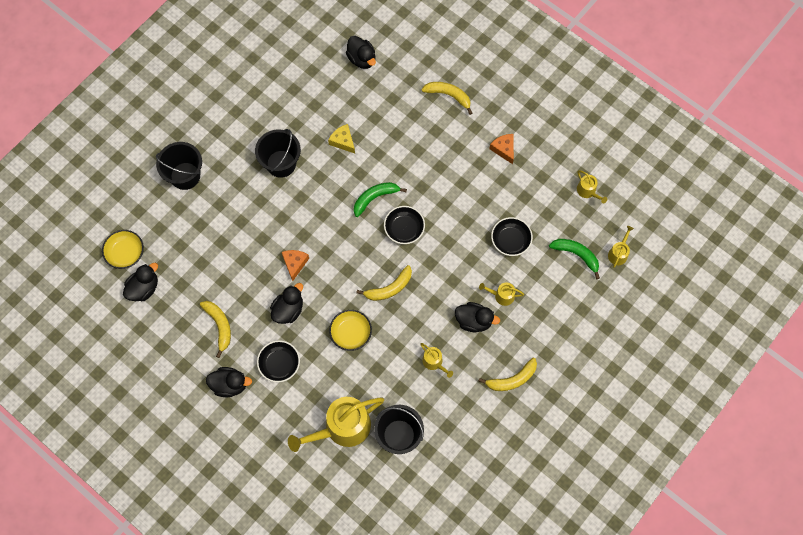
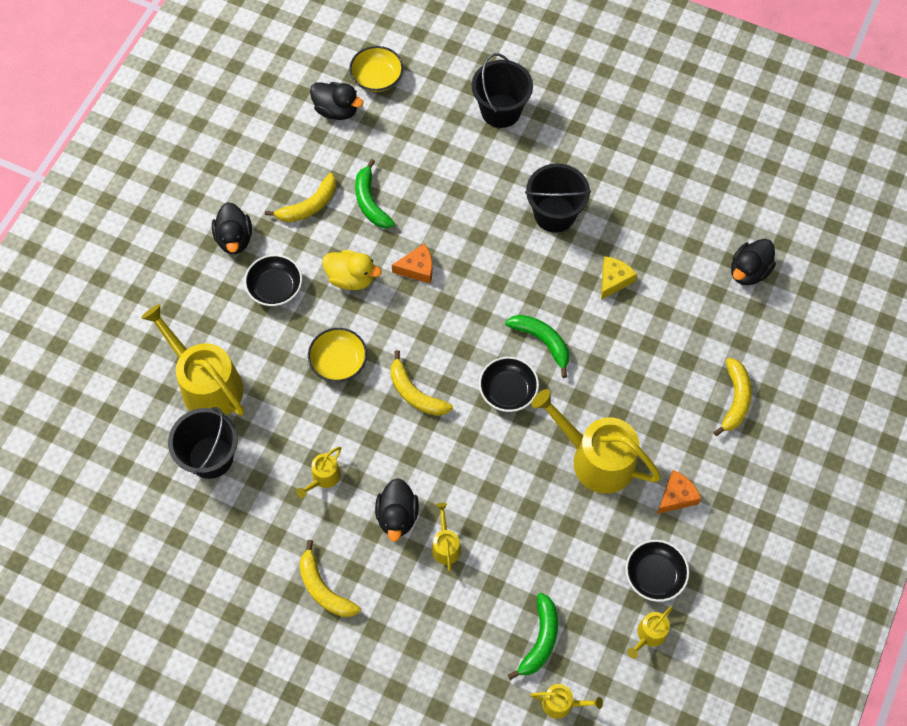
camera: 75 degrees right, 5 degrees down
black duck [270,283,303,324] -> yellow duck [322,250,382,290]
black bowl [491,217,533,256] -> black bowl moved to [625,540,689,602]
none -> green banana [355,159,395,228]
none -> yellow watering can [531,389,661,494]

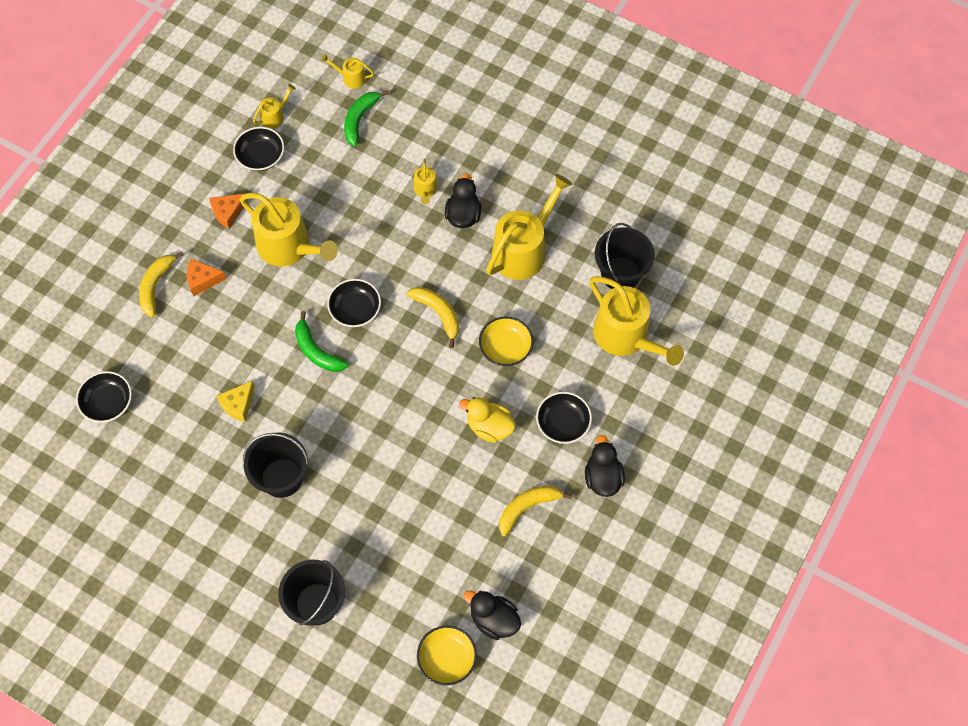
camera: 175 degrees left, 0 degrees up
yellow watering can [297,447,341,498] -> yellow watering can [486,174,573,280], size x2.18
yellow banana [299,540,361,617] -> none
green banana [355,159,395,228] -> none
orange cheese [392,244,432,284] -> orange cheese moved to [187,259,227,296]
black duck [731,239,776,285] -> black bowl [76,371,132,423]

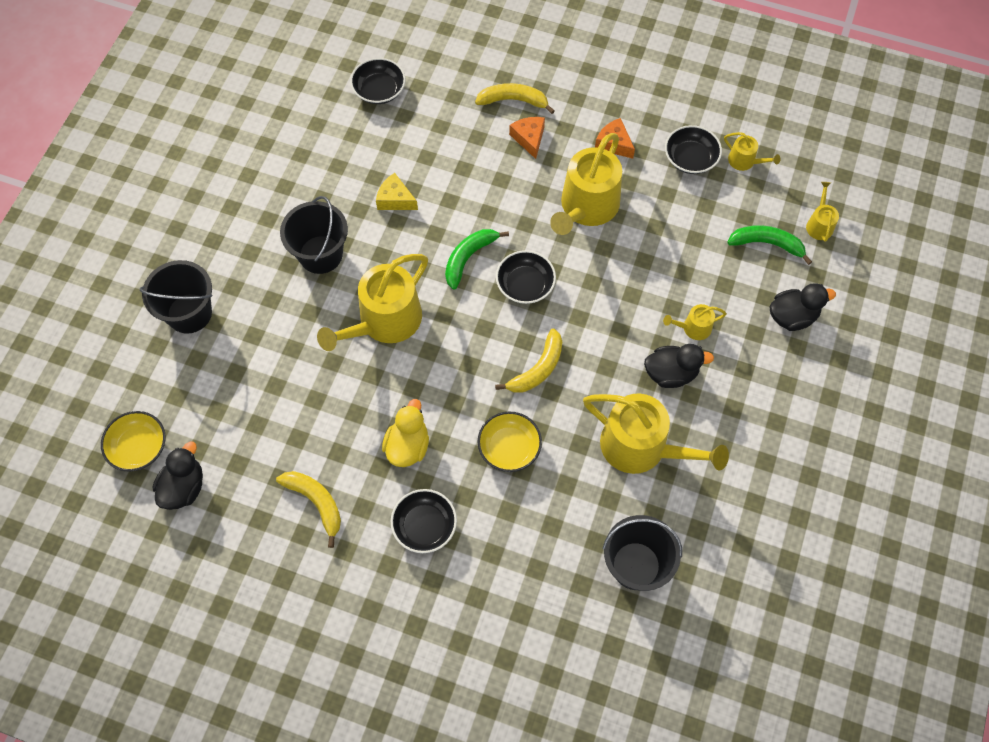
camera: 80 degrees right, 0 degrees up
black duck [585,435,625,497] -> black duck moved to [770,283,836,331]
yellow watering can [589,276,684,366] -> yellow watering can moved to [317,254,428,351]

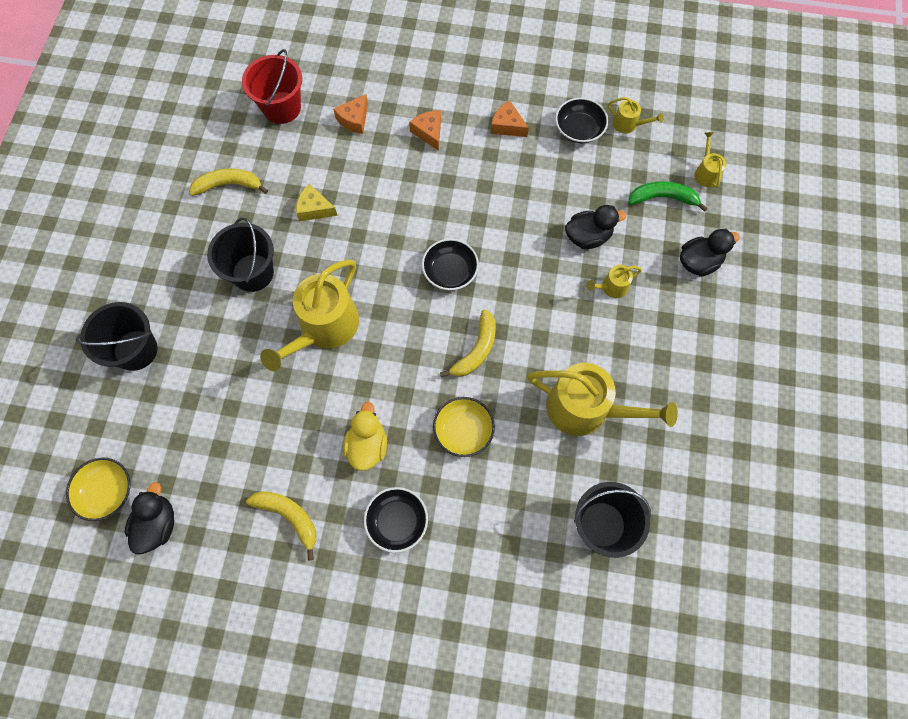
camera: 10 degrees left, 5 degrees up
black bowl [350,58,406,104] -> red bucket [242,49,302,124]
green banana [445,229,509,290] -> none
yellow banana [475,83,555,114] -> yellow banana moved to [189,168,268,196]
yellow watering can [550,133,622,235] -> none
black duck [644,344,714,388] -> black duck moved to [565,205,627,249]
none -> orange cheese [333,94,368,134]

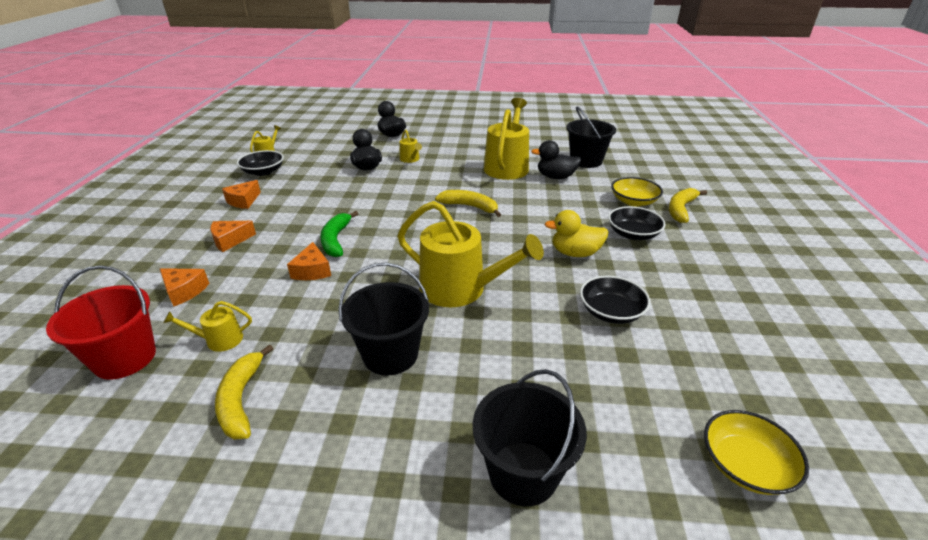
camera: 95 degrees left, 35 degrees down
black duck [125,482,174,554] -> black duck moved to [531,140,581,179]
yellow banana [246,491,316,561] -> yellow banana moved to [669,188,707,223]
yellow cheese [296,184,338,222] -> none
black bowl [422,239,479,290] -> black bowl moved to [580,276,650,324]
yellow bowl [433,397,495,457] -> yellow bowl moved to [611,177,663,207]
green banana [628,181,708,212] -> green banana moved to [320,211,358,257]
yellow watering can [694,132,726,188] -> yellow watering can moved to [163,301,252,352]
none -> orange cheese [287,242,331,280]

